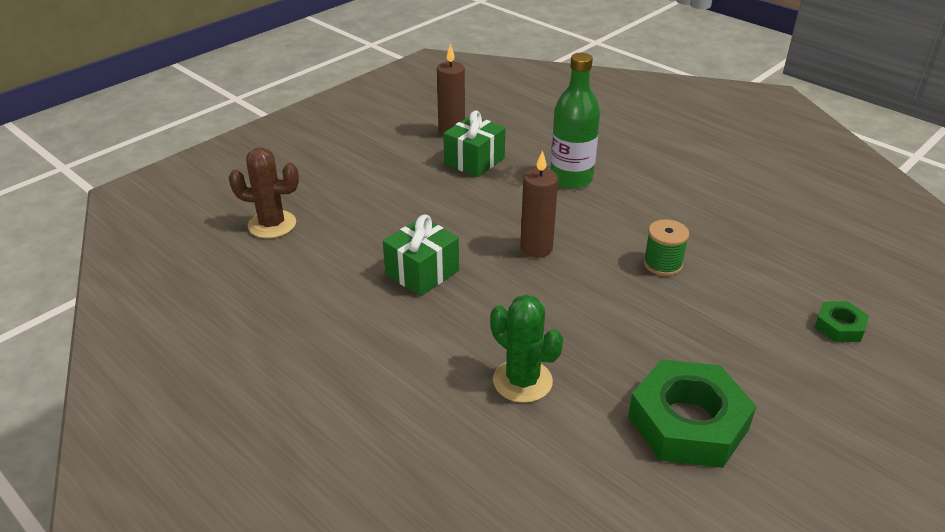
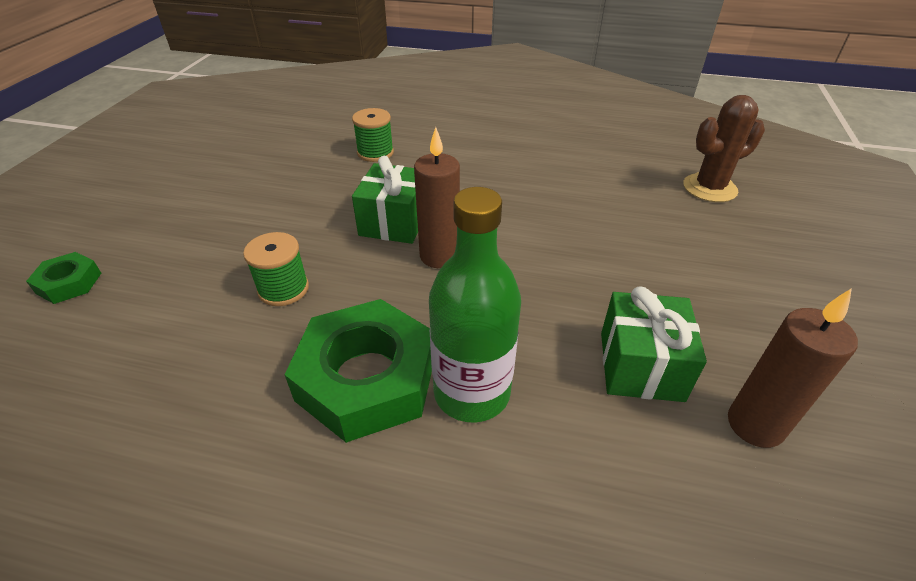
camera: 150 degrees right, 5 degrees up
green gift [383,215,459,296] -> green gift moved to [352,156,418,244]
green cactus [490,294,563,403] -> green spool [352,108,394,162]
green nut [628,359,756,468] -> green nut moved to [285,299,432,443]

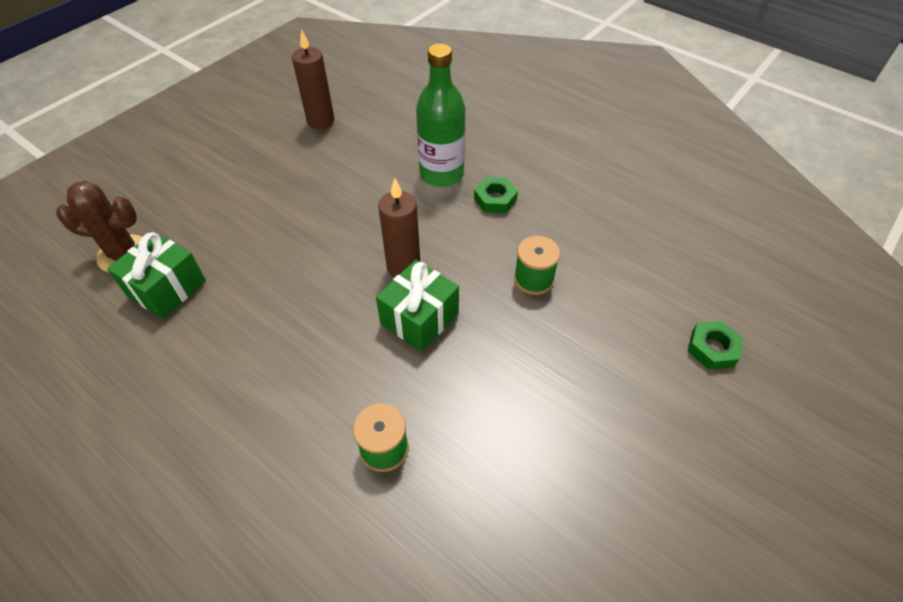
camera: 155 degrees left, 10 degrees up
green nut [285,299,432,443] -> green nut [474,177,518,213], size x0.48
green gift [601,287,707,402] -> green gift moved to [107,232,206,319]

